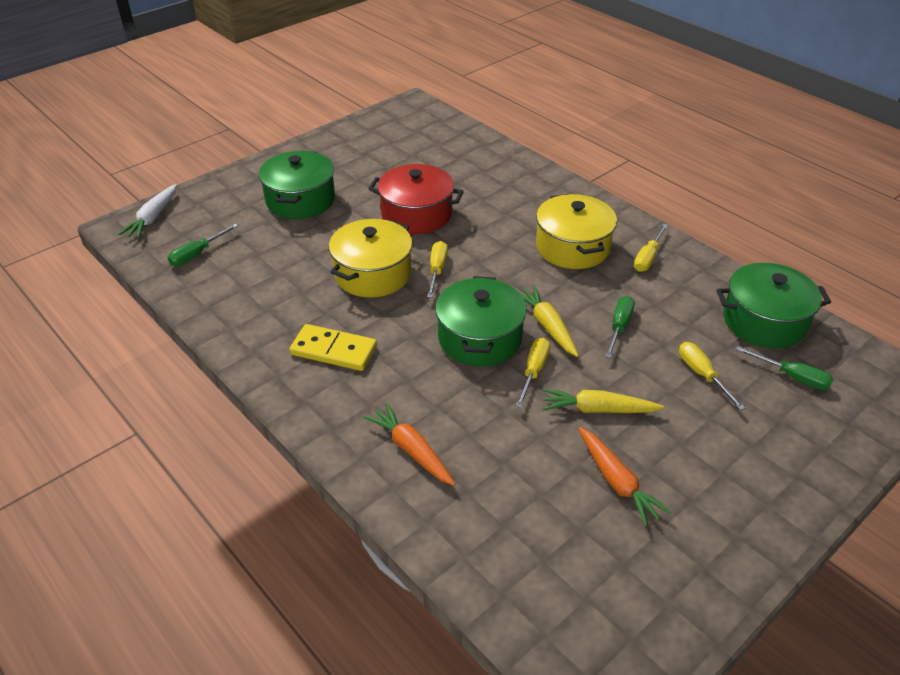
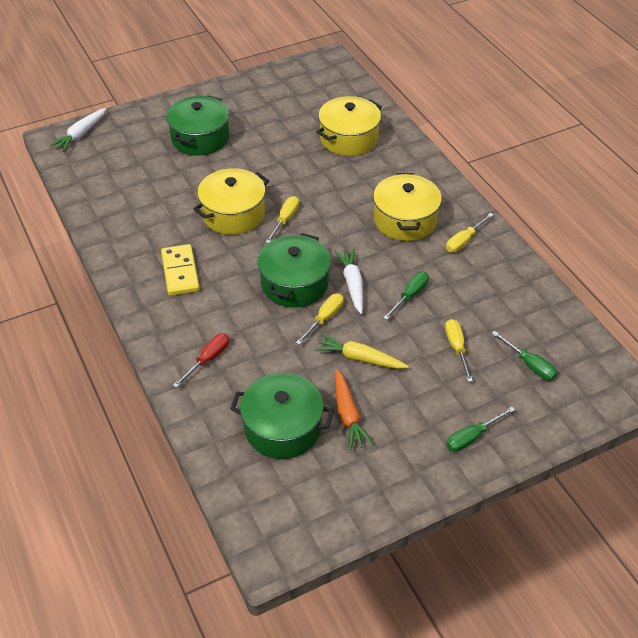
camera: 15 degrees right, 5 degrees up
green screwdriver [168,224,238,266] -> green screwdriver moved to [446,407,515,452]
yellow domino [289,324,377,371] -> yellow domino turned 45 degrees clockwise [161,244,200,296]
orange carrot [364,403,455,486] -> red screwdriver [173,333,229,388]
red pot [369,164,464,234] -> none
yellow carrot [522,286,579,357] -> white carrot [335,249,363,314]
green pot [717,263,831,348] -> green pot moved to [230,373,334,459]
none -> yellow pot [317,96,382,156]

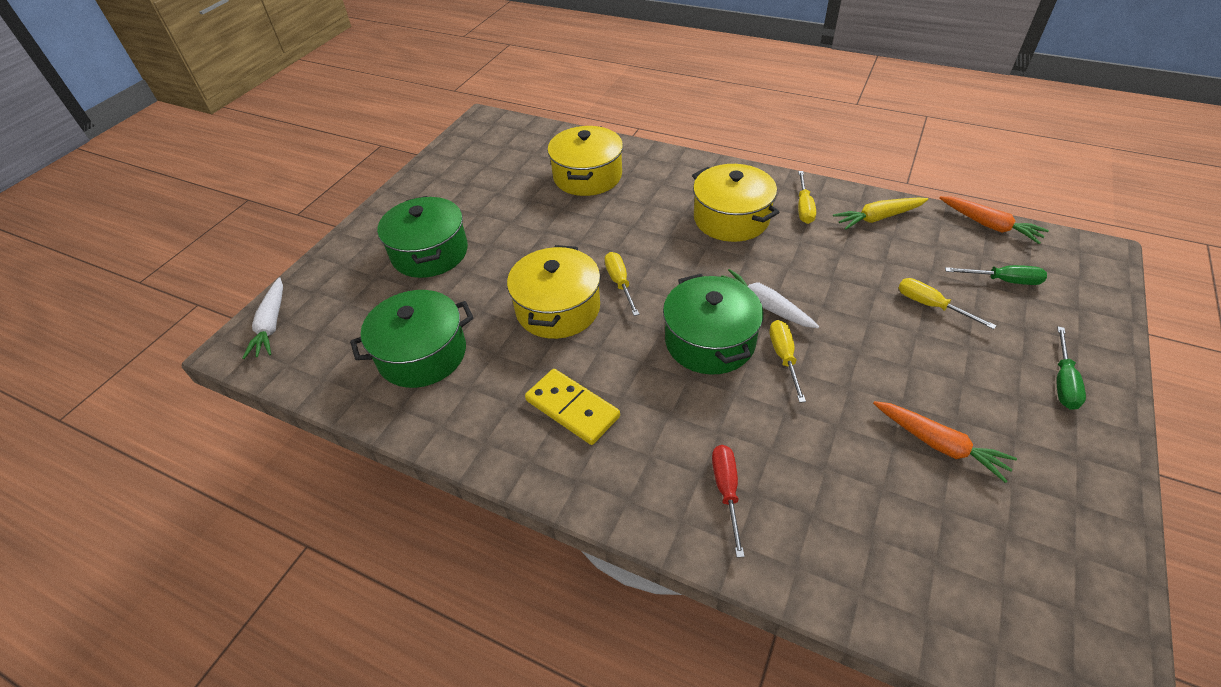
camera: 35 degrees left, 0 degrees up
green pot [230,373,334,459] -> green pot moved to [350,290,474,388]
yellow carrot [315,334,409,369] -> yellow carrot moved to [833,198,928,230]
green screwdriver [383,272,429,320] -> none
none -> orange carrot [940,196,1049,244]

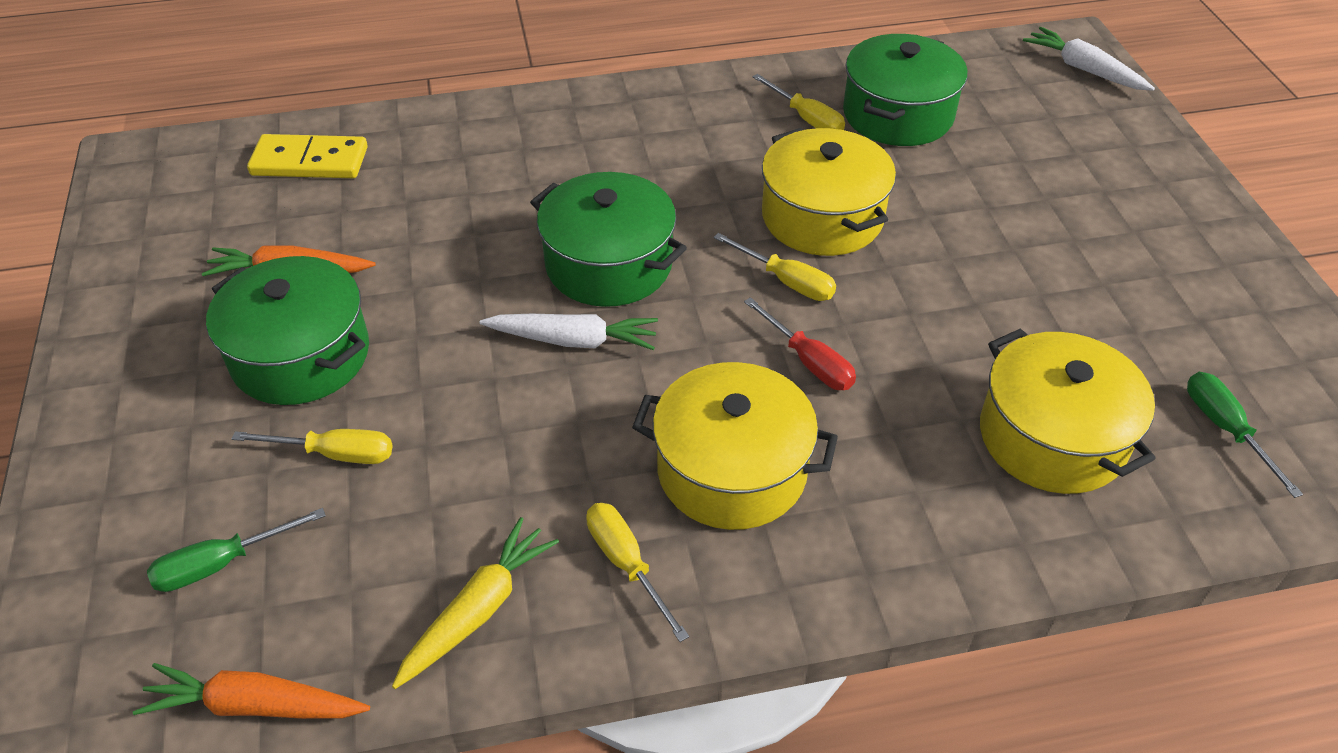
camera: 140 degrees right, 0 degrees up
green pot [377,196,468,278] -> green pot moved to [206,256,369,405]
yellow domino [525,369,620,445] -> yellow domino moved to [247,134,368,178]
red screwdriver [712,445,745,558] -> red screwdriver moved to [744,297,856,390]
yellow screwdriver [769,320,806,403] -> yellow screwdriver moved to [752,74,845,130]
green screwdriver [1057,327,1086,410] -> green screwdriver moved to [1187,372,1303,498]

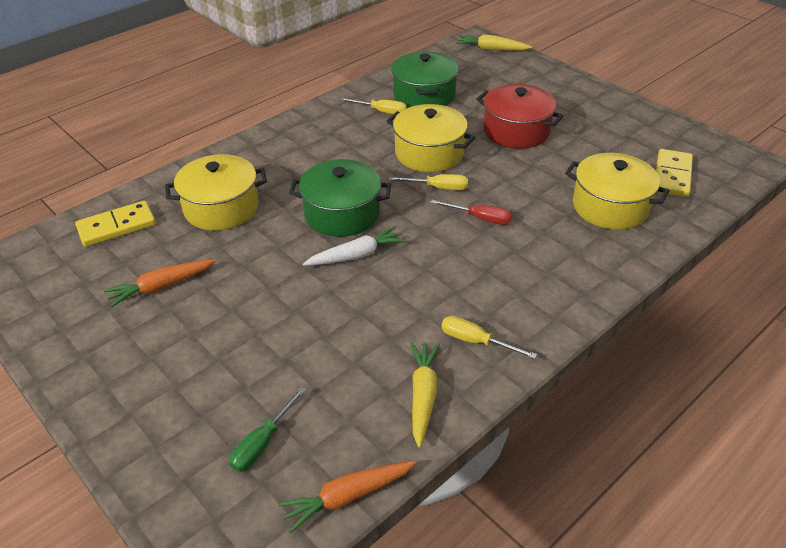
camera: 30 degrees left, 5 degrees down
green pot [206,256,369,405] -> none
yellow screwdriver [232,429,393,464] -> none
yellow pot [632,362,838,530] -> yellow pot moved to [165,154,267,231]
white carrot [1023,27,1155,91] -> yellow carrot [456,34,532,50]
green screwdriver [1187,372,1303,498] -> yellow domino [656,149,693,197]
none -> red pot [476,84,564,149]

